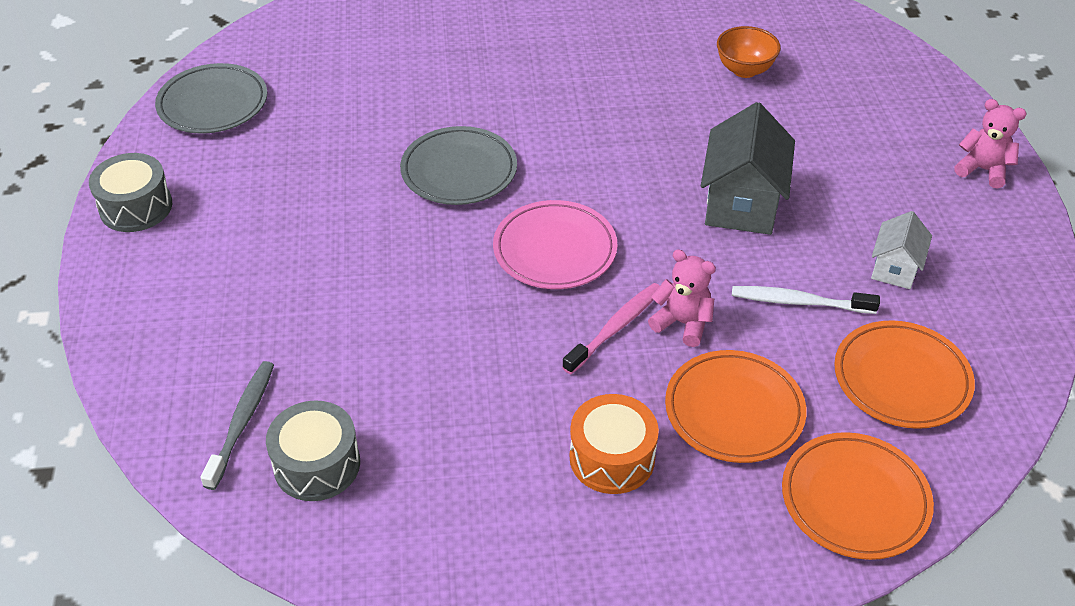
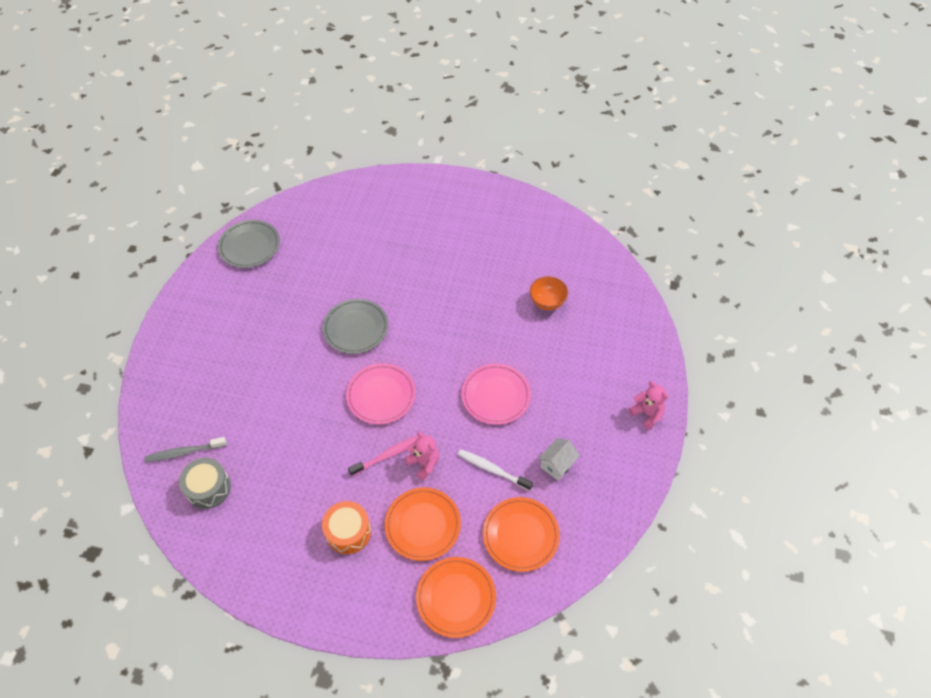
camera: 20 degrees right, 10 degrees up
grey drum [89,153,172,232] -> none
grey toothbrush [201,361,274,490] -> grey toothbrush turned 135 degrees counterclockwise [145,437,227,462]
grey house [701,102,795,235] -> pink plate [461,364,531,425]

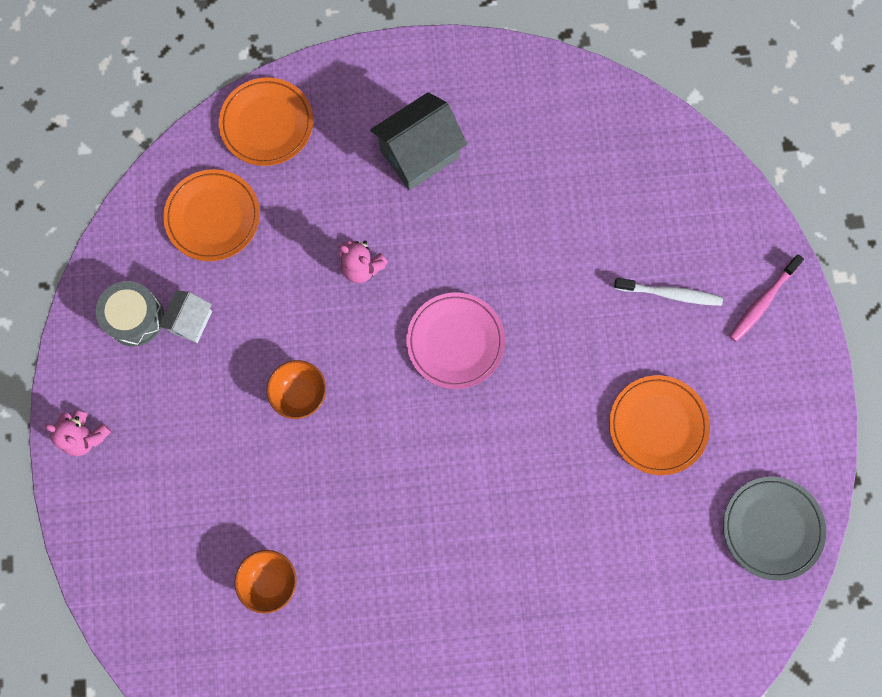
camera: 160 degrees right, 20 degrees up
grey toothbrush [145,437,227,462] -> none
grey drum [179,458,231,509] -> grey drum moved to [96,281,164,346]
grey plate [322,299,388,354] -> none
orange drum [322,501,371,554] -> grey house [370,92,467,190]
pink toothbrush [348,435,419,476] -> pink toothbrush moved to [729,254,804,342]
orange plate [385,488,461,561] -> orange plate moved to [609,375,710,475]
white toothbrush [458,449,533,491] -> white toothbrush moved to [614,278,723,306]
pink plate [461,364,531,425] -> orange bowl [267,360,326,419]

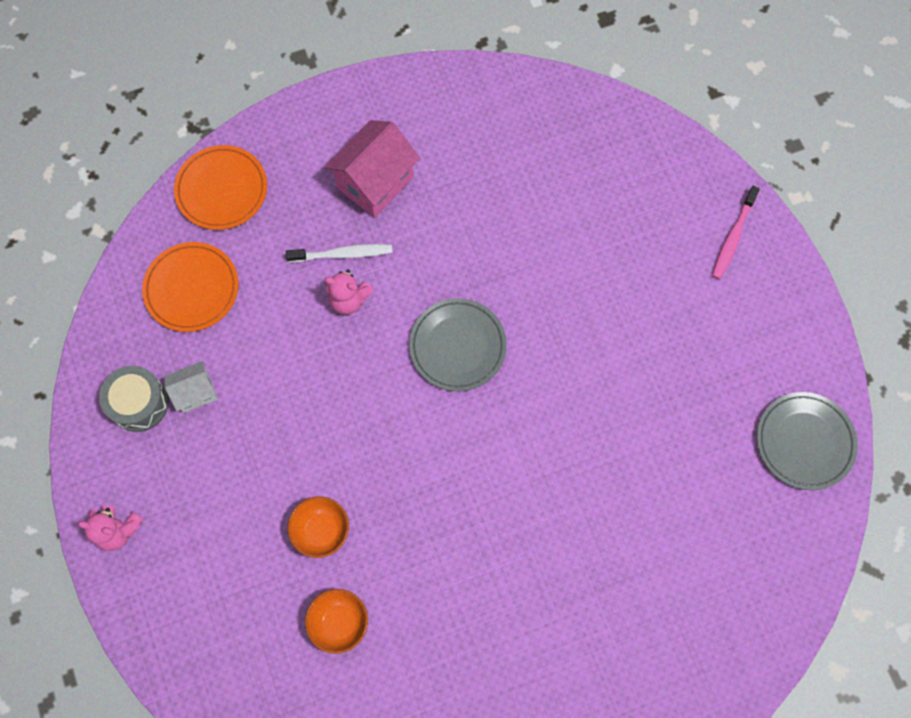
camera: 15 degrees left, 5 degrees down
white house [159,290,212,343] -> white house turned 60 degrees clockwise [164,361,218,413]
orange bowl [267,360,326,419] -> orange bowl moved to [288,496,349,558]
grey house [370,92,467,190] -> pink house [325,120,420,218]
pink plate [406,293,505,389] -> grey plate [409,298,507,391]
orange plate [609,375,710,475] -> none
white toothbrush [614,278,723,306] -> white toothbrush moved to [286,244,392,262]

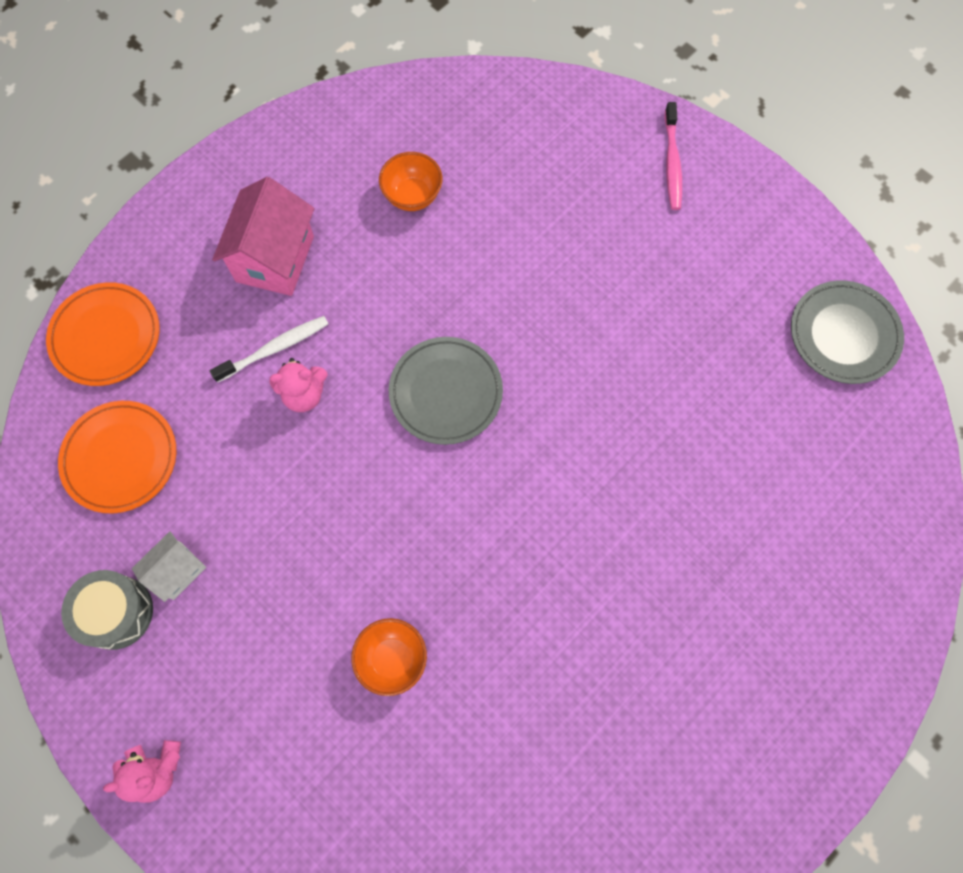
camera: 25 degrees left, 0 degrees up
orange bowl [305,589,368,654] -> orange bowl moved to [379,152,442,211]

